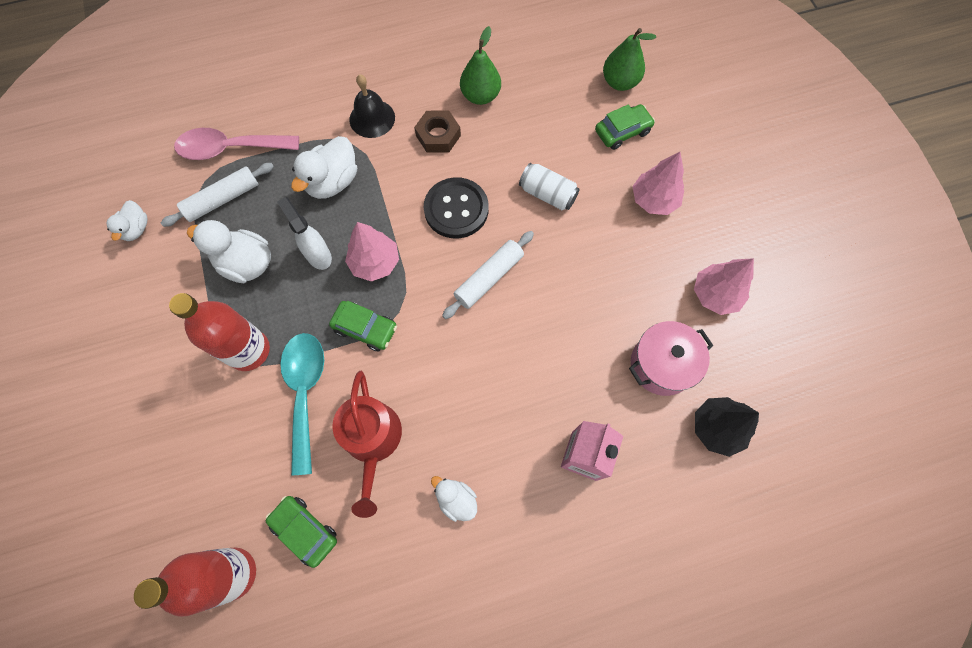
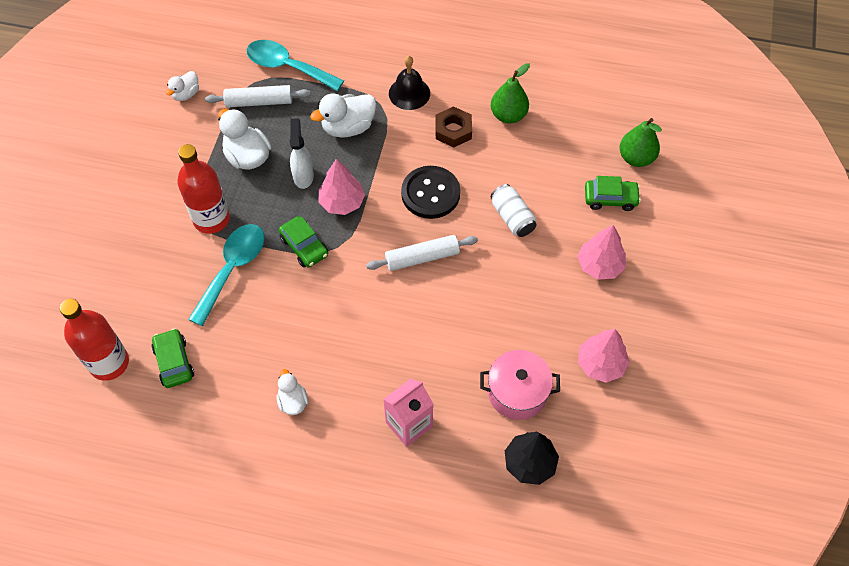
camera: 30 degrees right, 10 degrees down
pink spoon [174,128,299,160] -> turquoise spoon [246,40,344,91]
red watering can [332,371,402,518] -> none

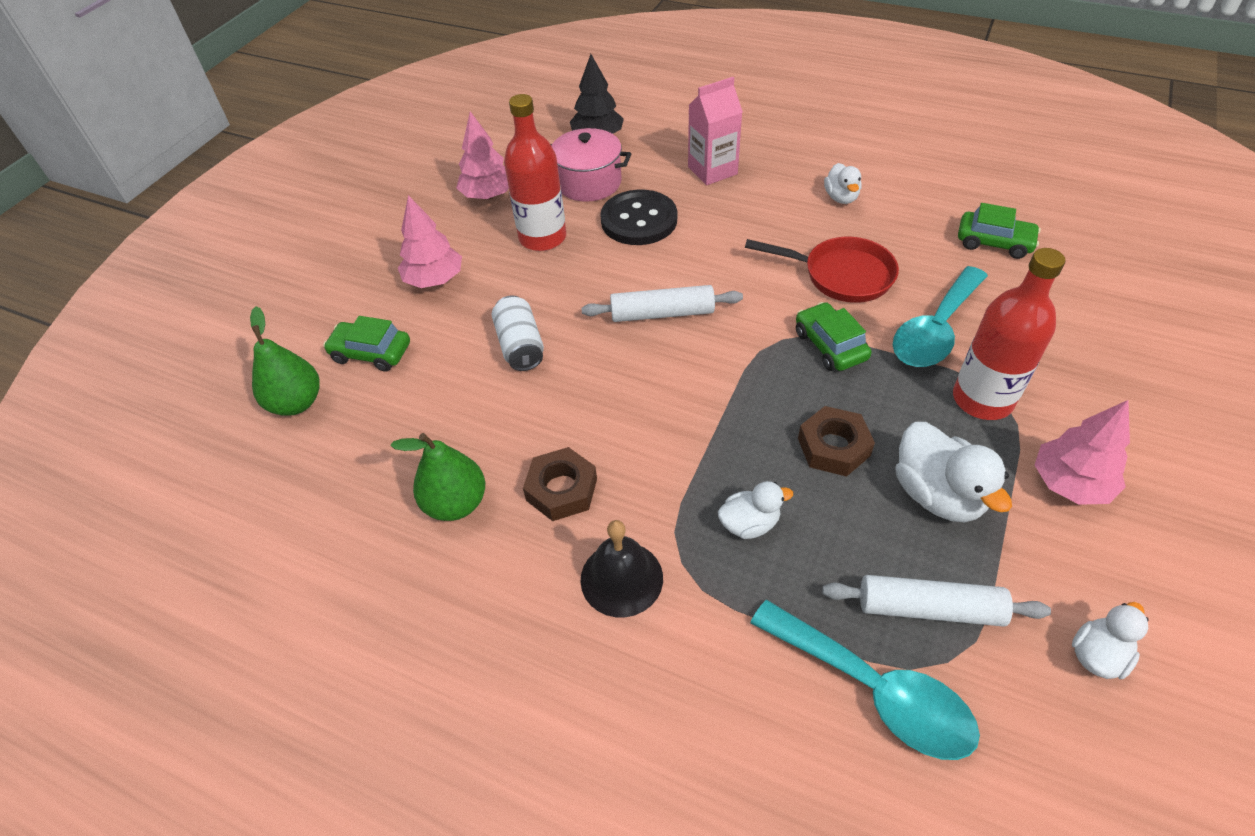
camera: 165 degrees left, 10 degrees down
red bottle [60,299,129,381] -> red bottle moved to [504,94,566,251]
green car [151,328,194,388] -> green car turned 60 degrees counterclockwise [958,203,1041,259]
white spray bottle [290,118,314,189] -> brown nut [798,406,875,477]
white duck [310,94,376,138] -> white duck [718,481,793,539], size x0.59
pink tree [318,159,365,215] -> pink tree moved to [1035,400,1130,505]
black button [401,166,460,219] -> black button moved to [600,190,677,245]
none -> red pan [745,237,899,303]

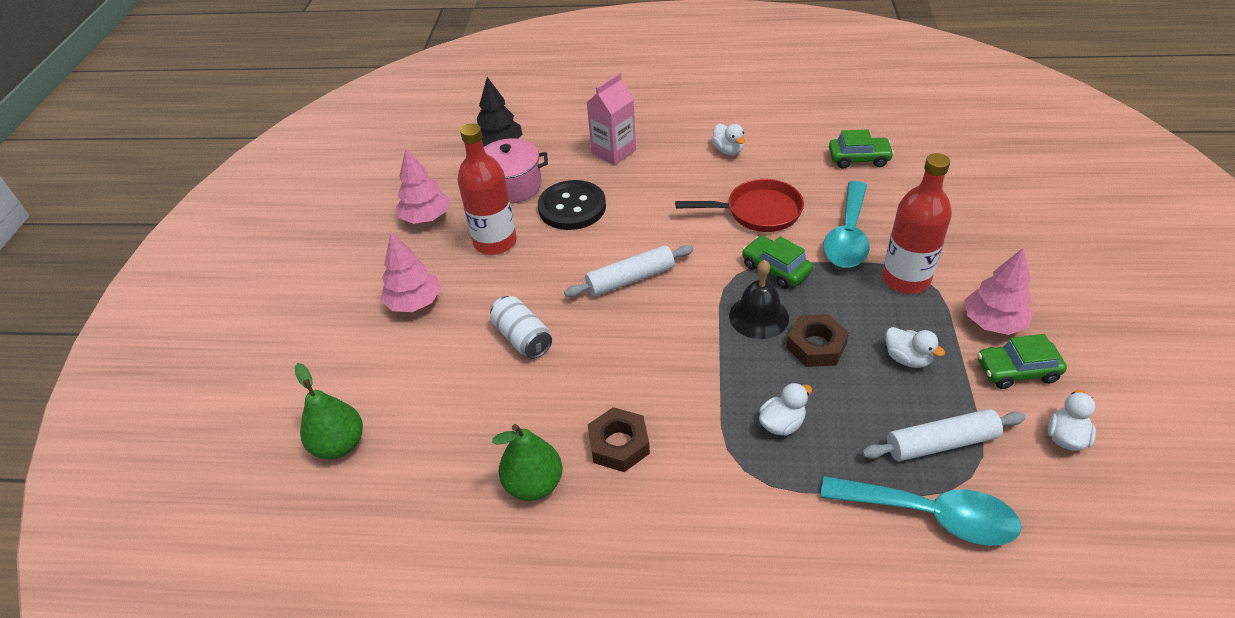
camera: 20 degrees left, 5 degrees down
green car [323,316,410,372] -> green car moved to [977,334,1067,389]
black bell [581,520,663,617] -> black bell moved to [729,260,789,339]
white duck [895,422,1012,522] -> white duck [886,327,945,368], size x0.59

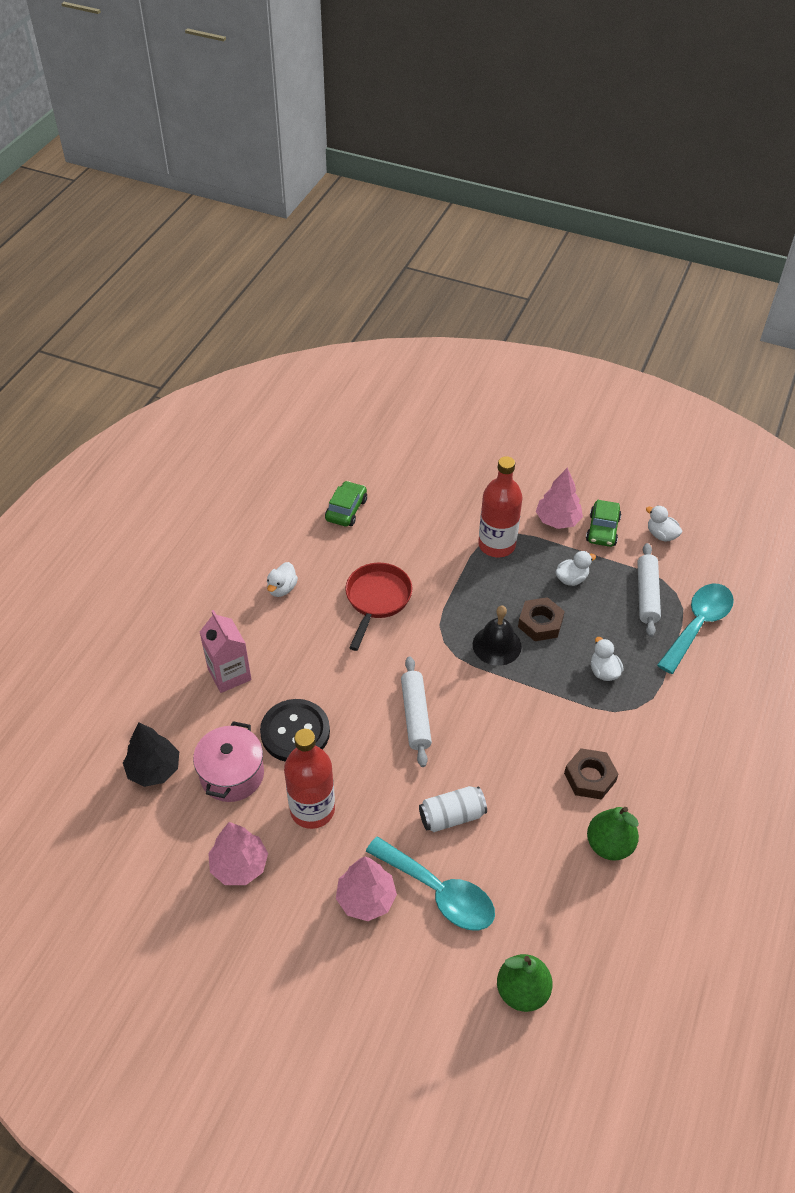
camera: 75 degrees left, 5 degrees up
white duck [711,124,745,155] -> white duck turned 120 degrees clockwise [267,562,298,597]
green car [742,236,813,289] -> none
turquoise spoon [823,181,870,268] -> turquoise spoon moved to [366,837,495,930]

